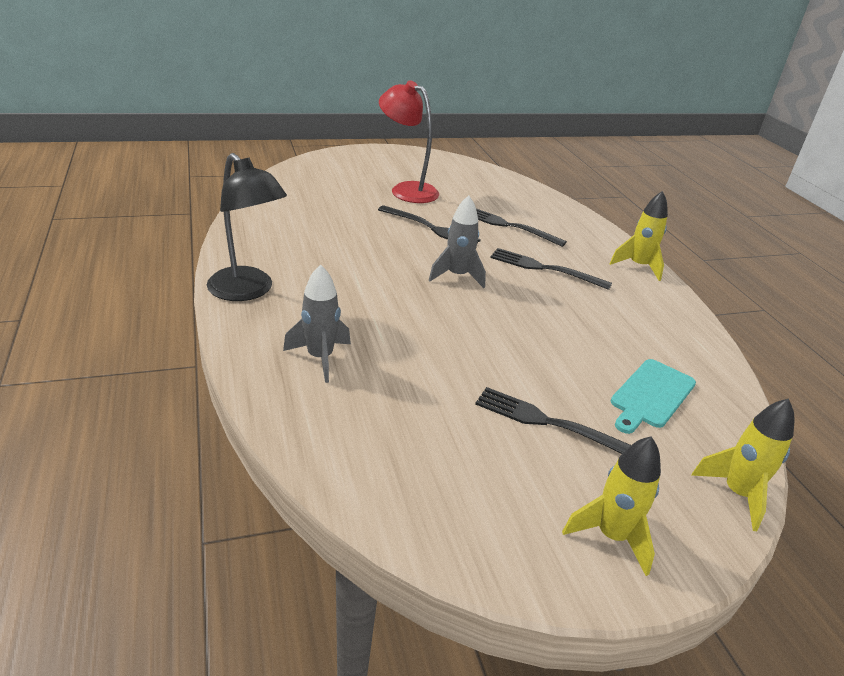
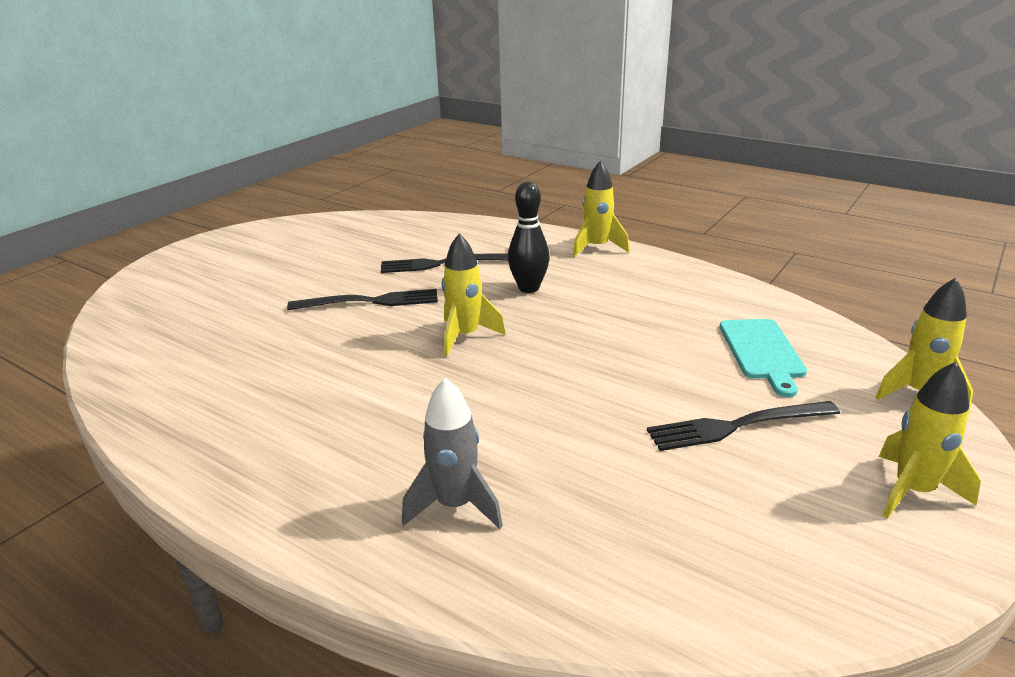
camera: 35 degrees left, 5 degrees down
black lamp [207,153,287,301] -> none
red lamp [379,81,439,203] -> none
grey rocket [429,196,486,288] -> yellow rocket [442,233,506,356]
black fork [490,248,612,290] -> black bowling pin [508,182,550,293]

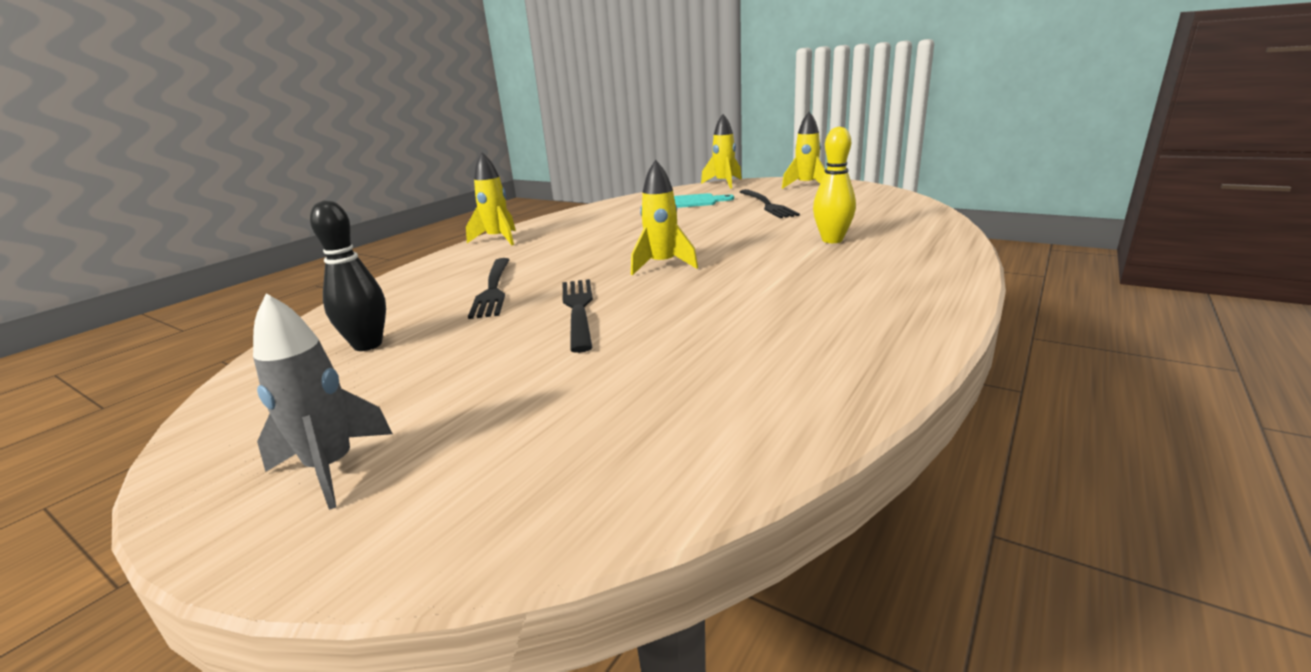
camera: 90 degrees left, 5 degrees down
grey rocket [402,378,503,529] -> grey rocket moved to [253,293,392,510]
black bowling pin [508,182,550,293] -> black bowling pin moved to [310,200,386,351]
none -> yellow bowling pin [813,127,856,243]

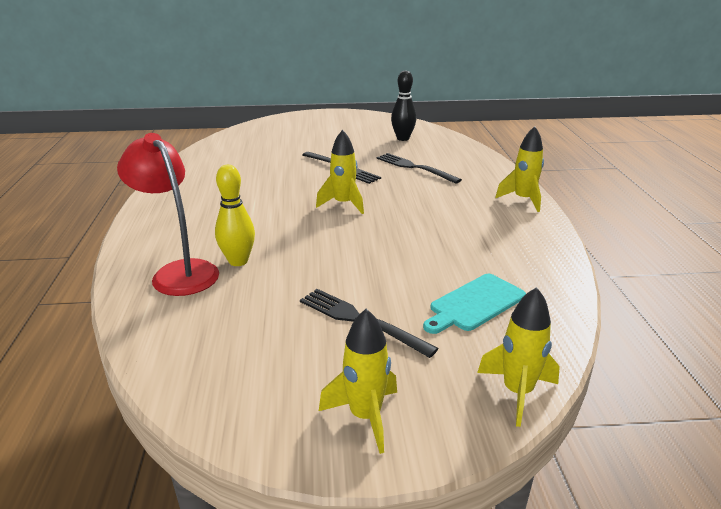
camera: 140 degrees right, 5 degrees up
grey rocket [253,293,392,510] -> none
none -> red lamp [117,133,219,296]

